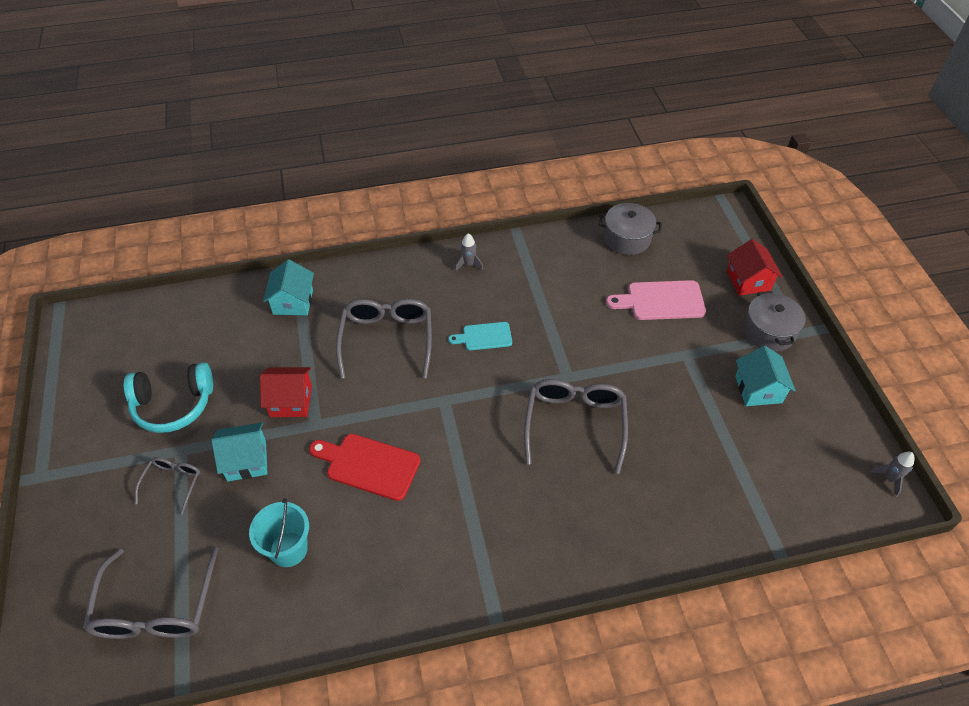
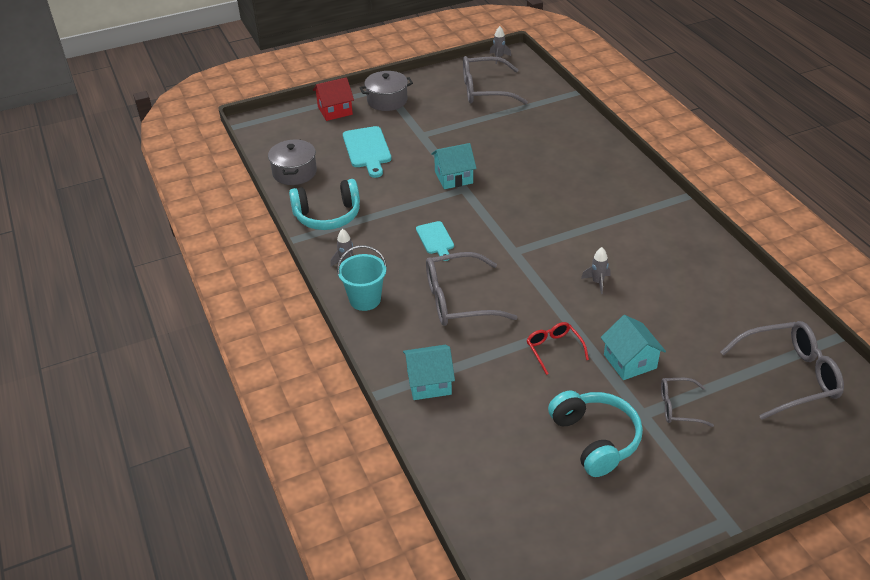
camera: 100 degrees left, 10 degrees down
turquoise bucket [249,498,309,567] -> turquoise bucket moved to [337,245,387,311]
red house [260,367,312,417] -> red glasses [527,322,589,375]
red cutting board [309,434,420,501] -> grey rocket [581,247,610,294]
grey glasses [524,379,628,474] -> grey glasses moved to [463,56,528,104]
pink cutting board [606,280,706,320] -> turquoise cutting board [343,126,392,178]
turquoise house [735,346,796,406] -> turquoise house moved to [431,143,477,189]
none -> turquoise headphones [289,179,360,230]

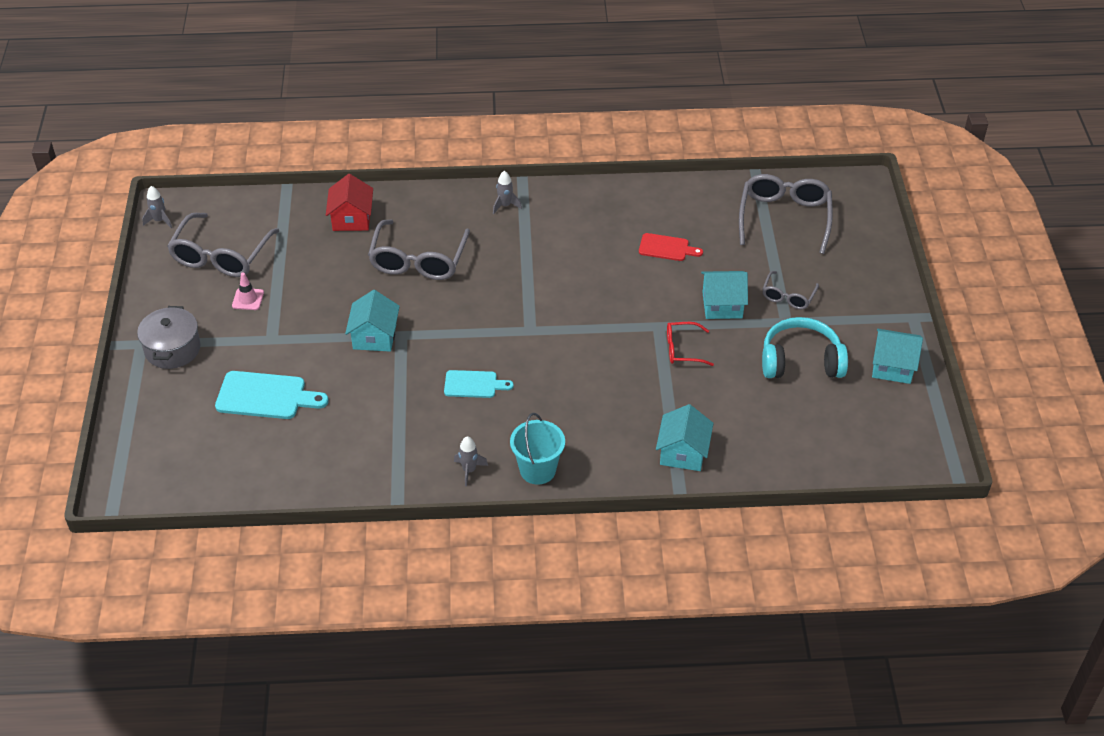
camera: 70 degrees left, 5 degrees up
grey pot [268,139,317,185] -> none
turquoise headphones [289,179,360,230] -> none
red house [313,77,354,121] -> red house moved to [326,174,373,231]
grey glasses [426,252,518,326] -> grey glasses moved to [368,220,470,280]
grey rocket [581,247,610,294] -> grey rocket moved to [493,171,522,214]
none -> pink traffic cone [232,272,264,310]
none -> red cutting board [639,233,703,261]
none -> turquoise house [872,329,923,384]

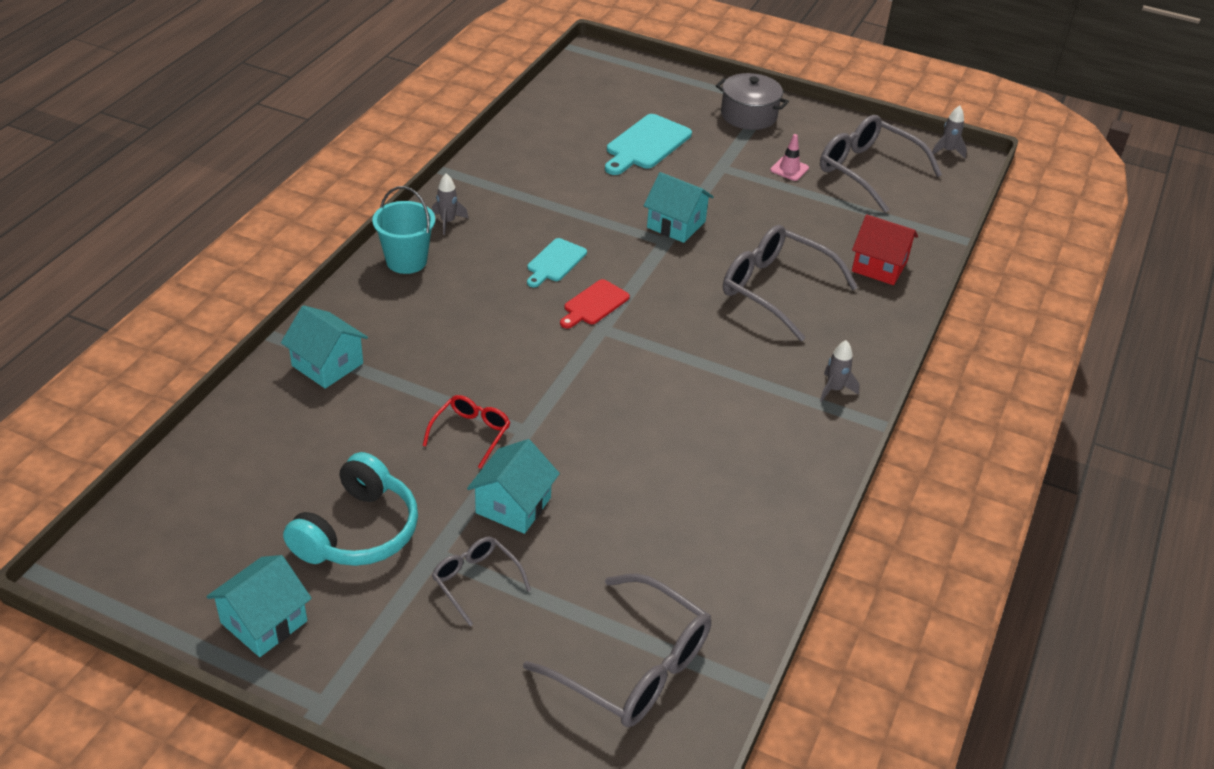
camera: 115 degrees right, 5 degrees down
red cutting board [639,233,703,261] -> red cutting board moved to [560,279,630,329]

